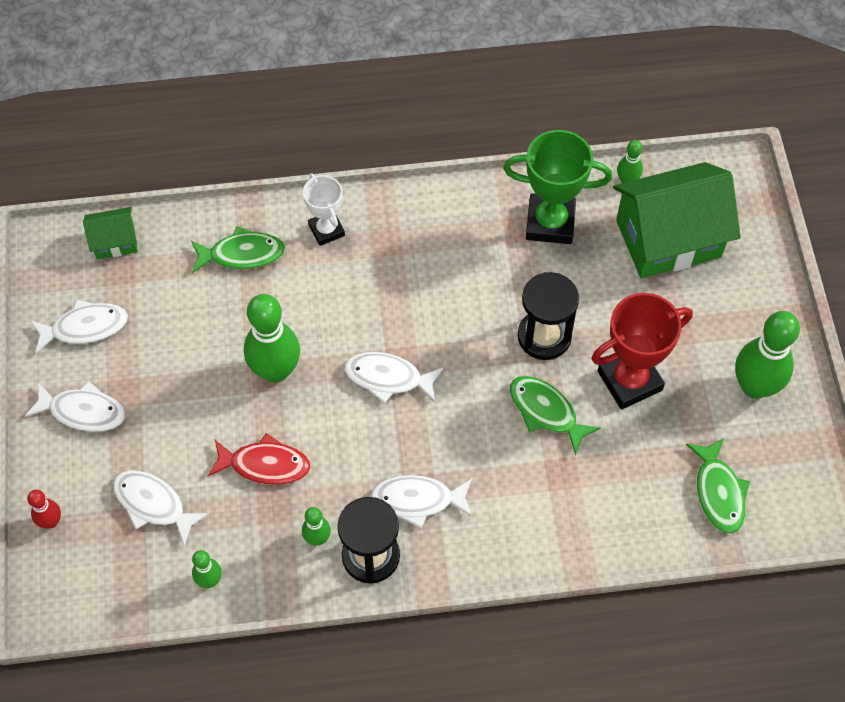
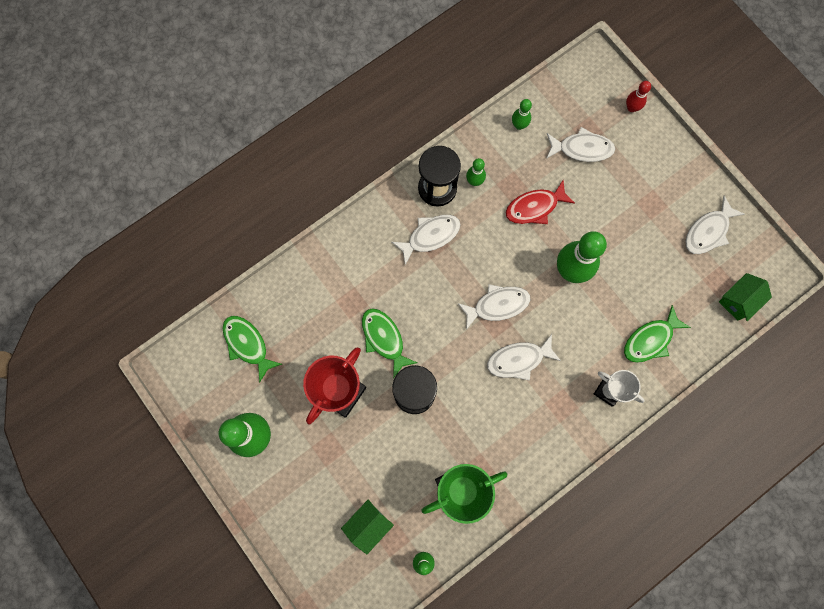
camera: 150 degrees right, 15 degrees up
white fish [25,381,125,432] -> white fish moved to [487,334,561,381]
green fish [510,376,601,455] -> green fish turned 135 degrees counterclockwise [362,308,417,378]
green house [613,162,741,278] -> green house [341,500,394,554], size x0.47

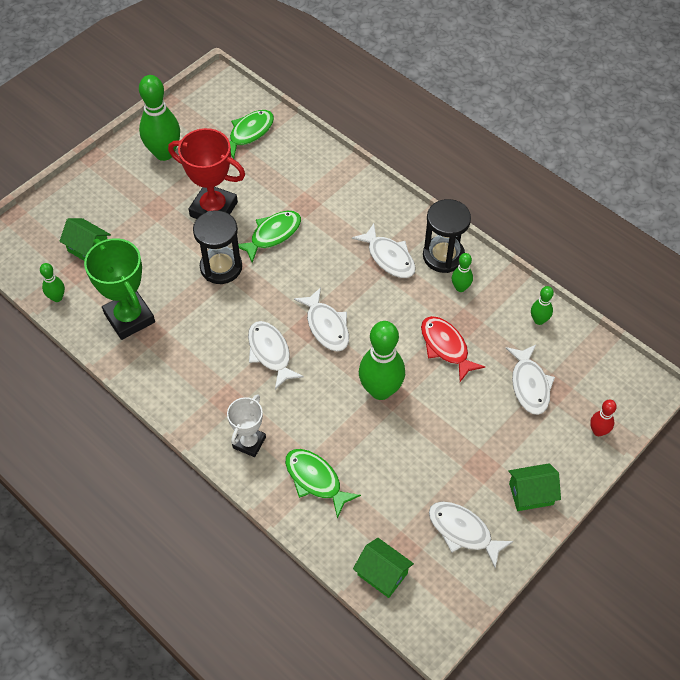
camera: 80 degrees right, 20 degrees down
none -> green house [508,463,561,511]

